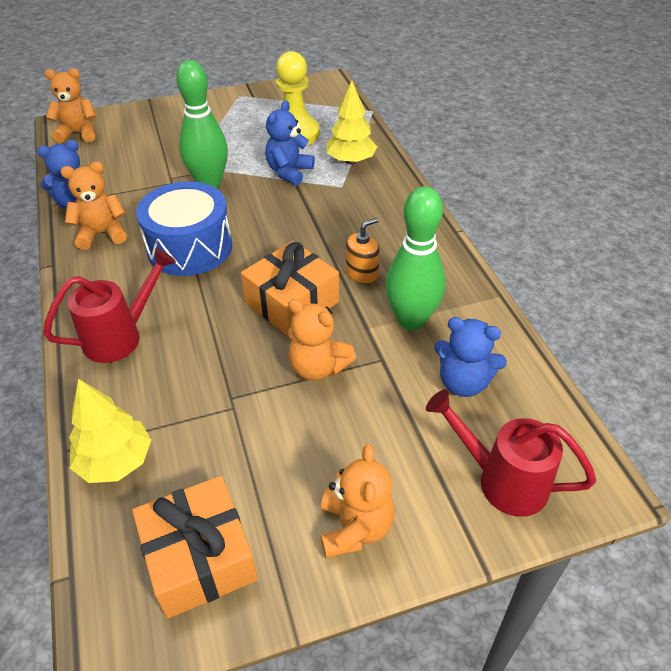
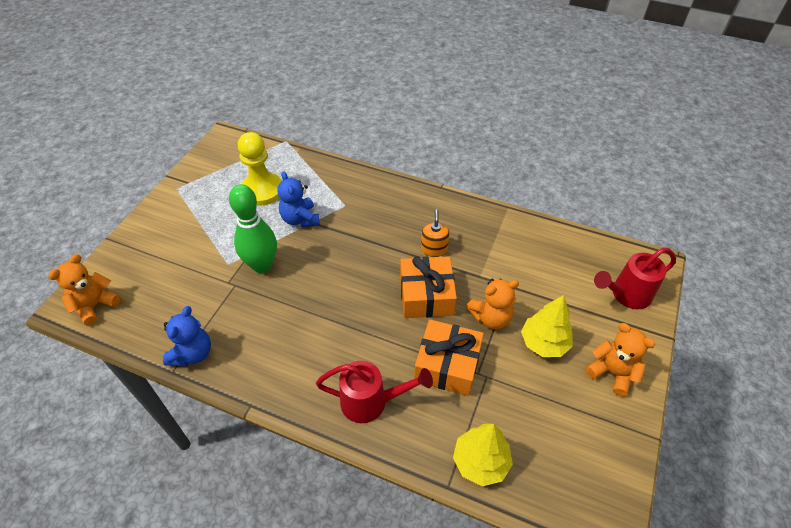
camera: 50 degrees left, 5 degrees up
red watering can [43,248,176,363] -> red watering can turned 90 degrees clockwise [316,361,433,423]
orange teddy bear [61,162,127,250] -> none
orange gift [132,476,258,619] -> orange gift moved to [414,319,484,396]
blue drum [136,181,232,276] -> none
yellow tree [326,81,377,164] -> yellow tree moved to [521,295,573,357]
green bowling pin [385,186,446,330] -> none
blue teddy bear [434,317,507,397] -> none

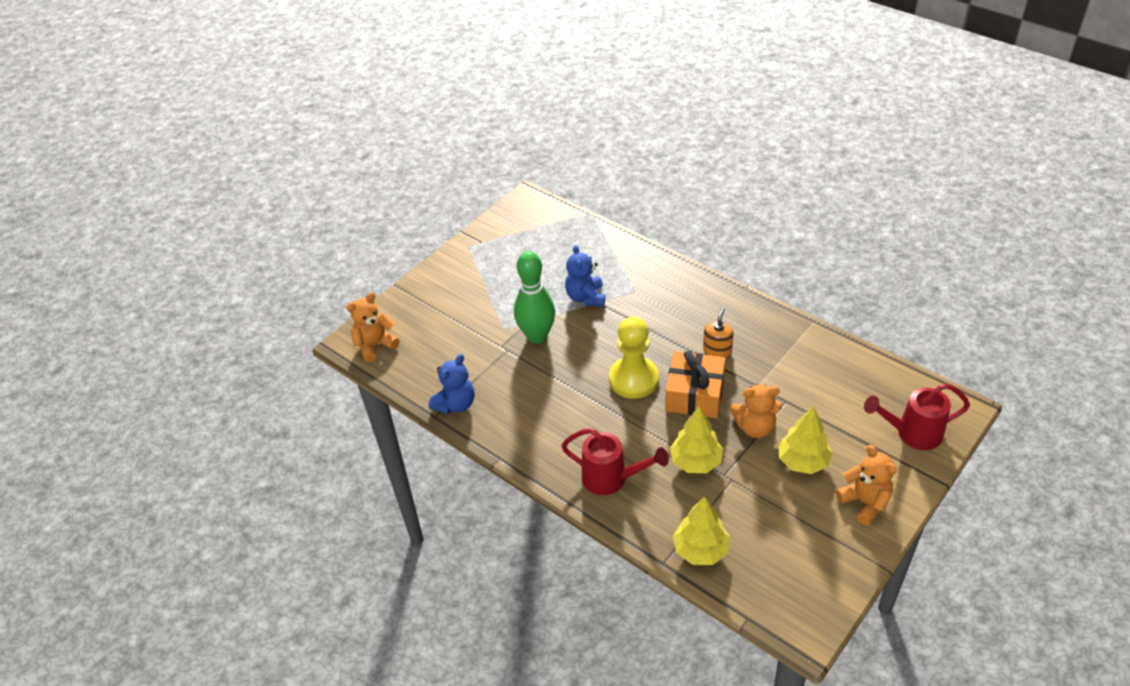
camera: 20 degrees right, 5 degrees down
yellow pawn [238,132,282,206] -> yellow pawn moved to [609,317,659,399]
orange gift [414,319,484,396] -> yellow tree [670,407,723,473]

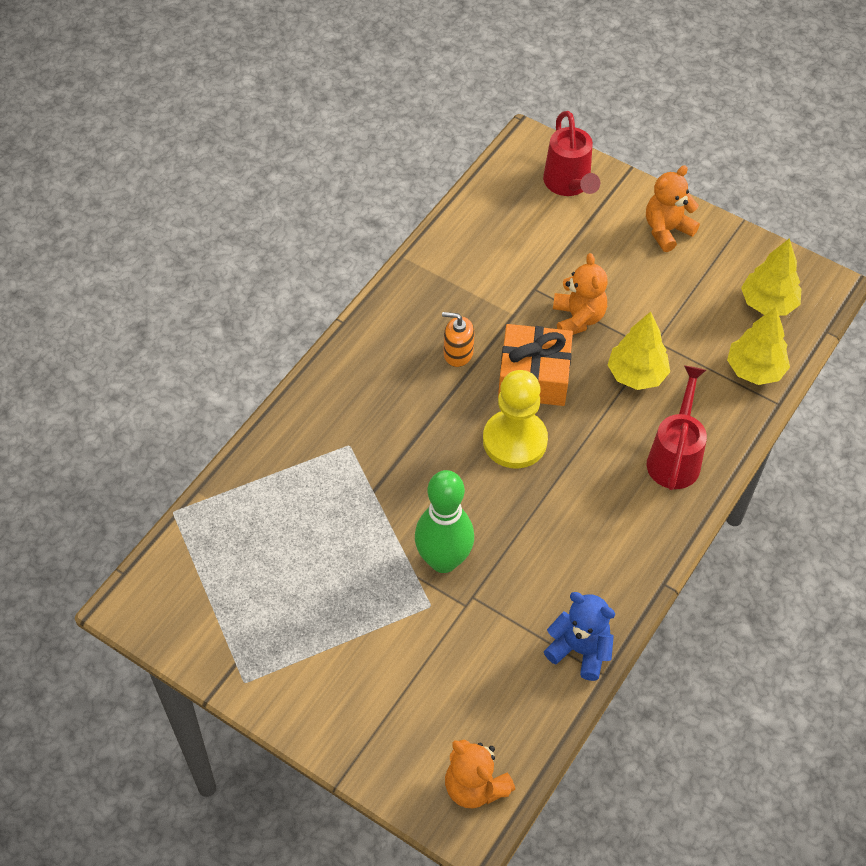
camera: 100 degrees left, 10 degrees up
blue teddy bear [565,245,605,306] -> none
yellow tree [778,406,833,474] -> yellow tree moved to [741,238,801,315]

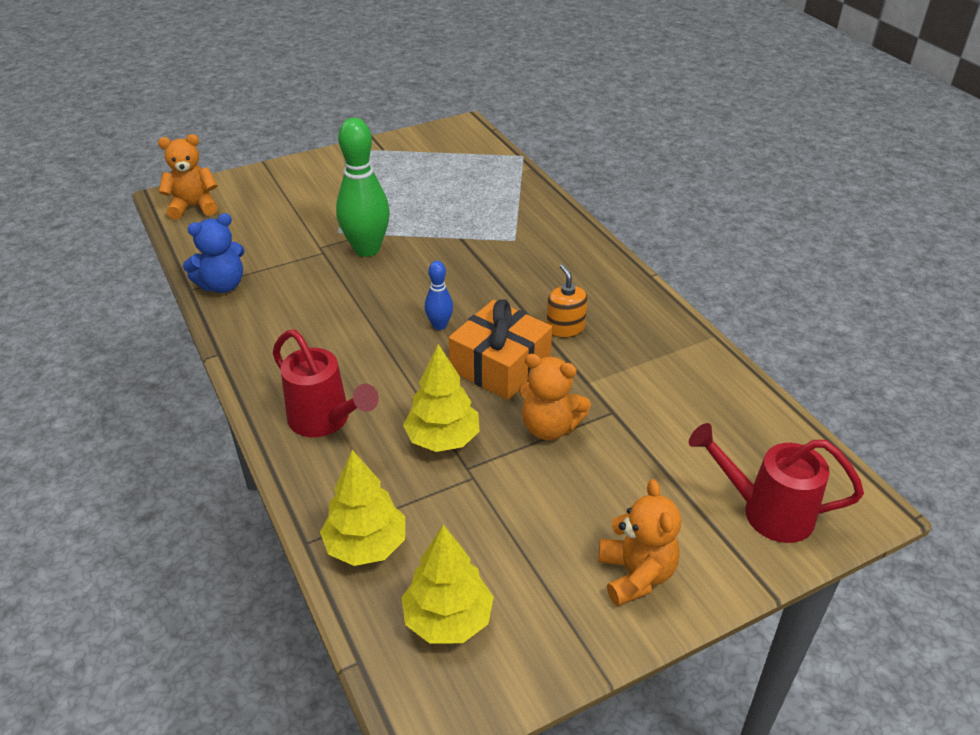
camera: 120 degrees right, 15 degrees down
orange soap dispenser [442,312,475,367] -> orange soap dispenser turned 60 degrees counterclockwise [546,264,587,338]
yellow pawn [483,370,548,468] -> blue bowling pin [425,261,453,330]

